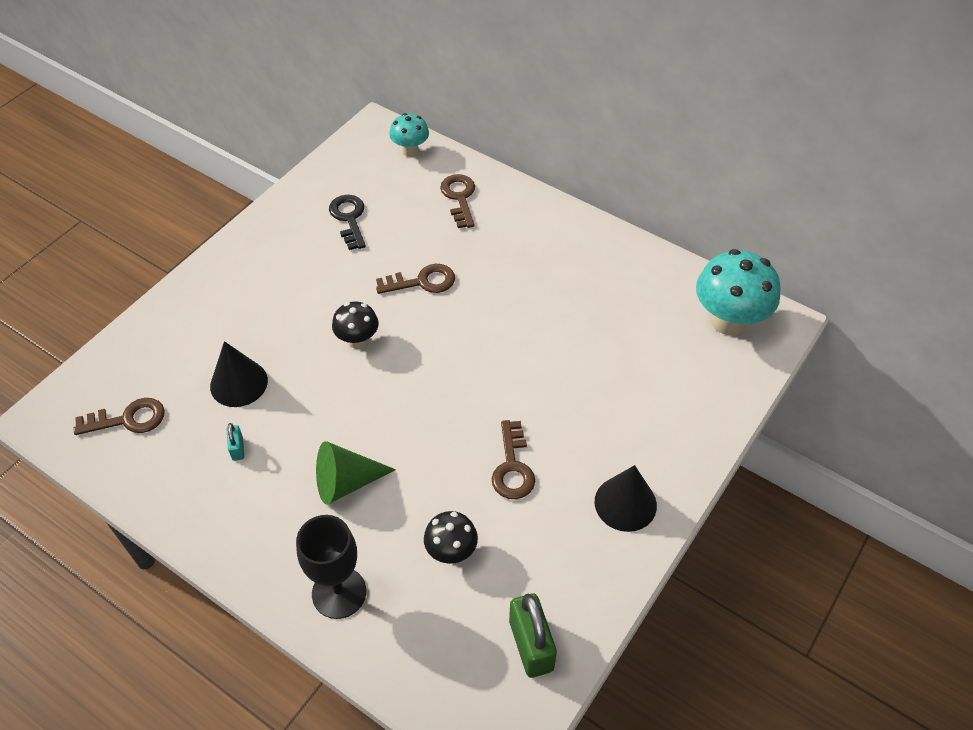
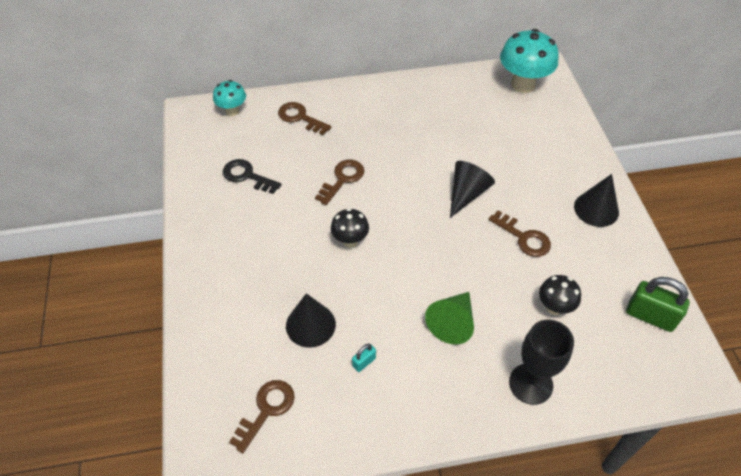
camera: 45 degrees left, 0 degrees up
turquoise padlock [227,423,244,461] -> turquoise padlock turned 75 degrees counterclockwise [352,344,376,372]
none -> black cone [450,161,495,218]

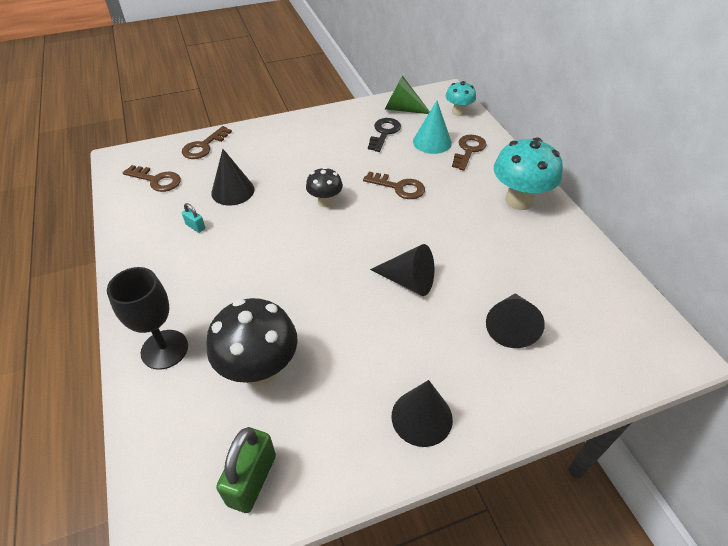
camera: 80 degrees right, 5 degrees down
green cone [425,292,474,344] -> green cone moved to [385,75,430,114]
brown key [488,210,551,257] -> brown key moved to [182,126,232,159]
turquoise mushroom [500,29,558,93] -> turquoise mushroom moved to [494,138,563,210]
black mushroom [539,275,581,315] -> black mushroom [206,298,298,386], size x1.78
none -> turquoise cone [413,101,452,154]
none -> black cone [486,293,545,348]

